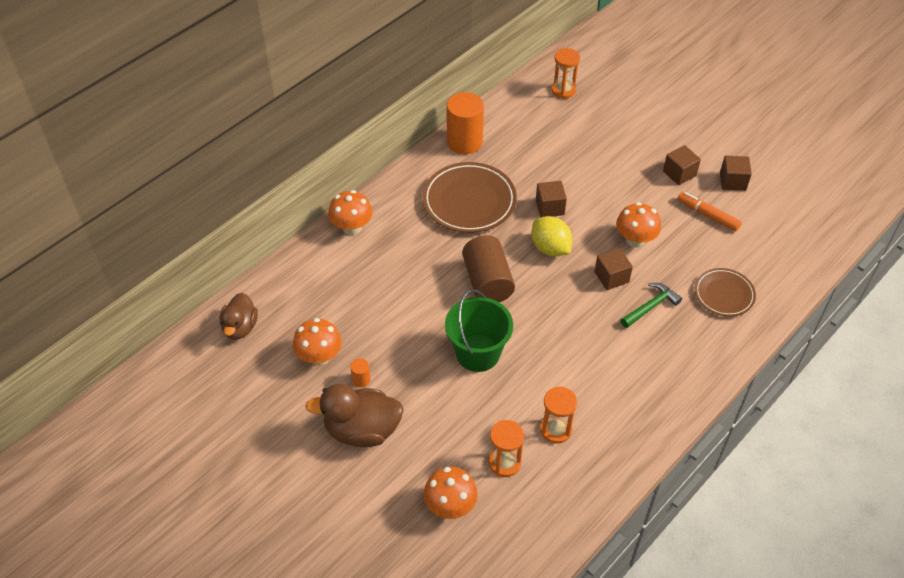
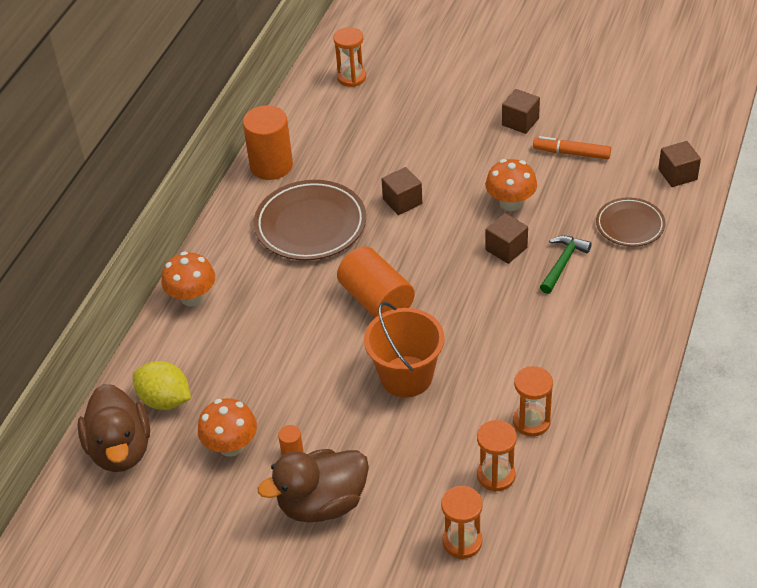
camera: 20 degrees left, 5 degrees down
brown duck [220,293,258,340] -> brown duck [78,384,150,472], size x1.53
orange mushroom [424,467,478,519] -> orange hourglass [441,486,483,559]
green bucket [445,289,513,372] -> orange bucket [364,302,445,398]
brown cylinder [462,235,515,302] -> orange cylinder [337,246,415,318]
yellow lemon [532,216,572,256] -> yellow lemon moved to [133,361,191,410]
brown cube [720,156,752,191] -> brown cube moved to [658,141,701,187]

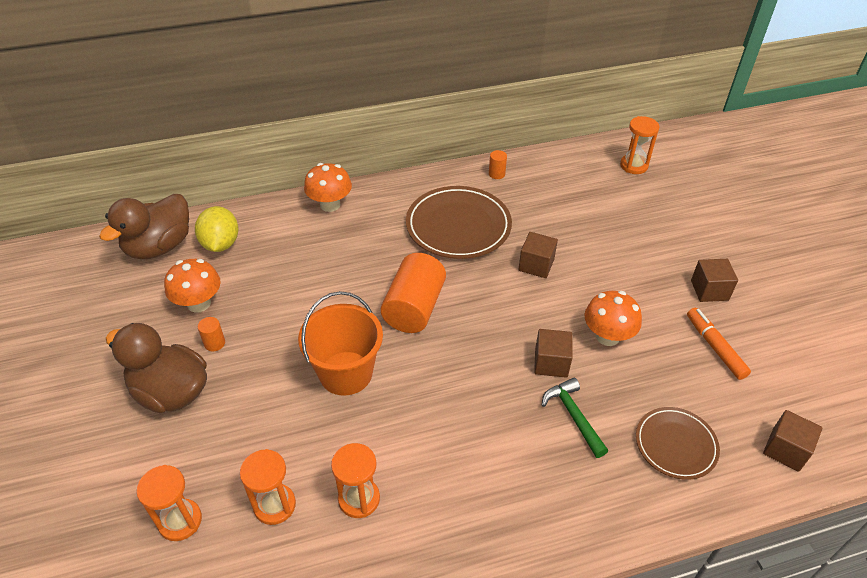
camera: 50 degrees right, 0 degrees up
orange cylinder [243,105,293,180] -> orange cylinder [489,150,507,179], size x0.43
green hammer [540,236,592,294] -> green hammer turned 105 degrees counterclockwise [542,378,608,458]

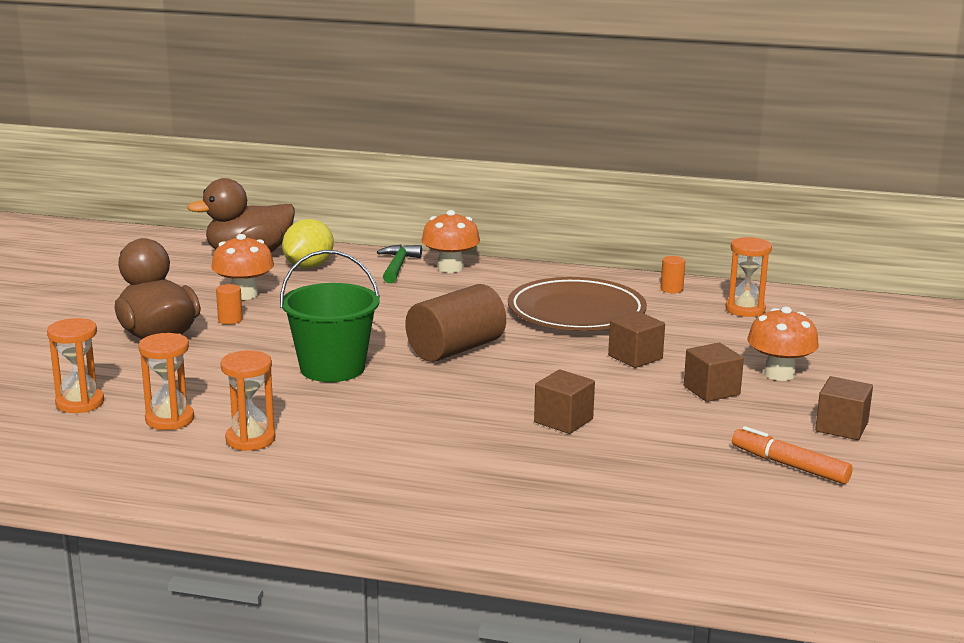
camera: 30 degrees right, 25 degrees down
orange bucket [298,291,383,396] -> green bucket [280,250,380,382]
orange cylinder [381,253,446,333] -> brown cylinder [405,284,506,362]
green hammer [542,378,608,458] -> green hammer moved to [377,245,422,283]
orange mushroom [584,291,642,346] -> orange mushroom moved to [747,307,819,381]
orange hourglass [620,116,660,174] -> orange hourglass moved to [725,237,772,317]
brown plate [636,407,720,480] -> none
orange marker [687,308,751,380] -> orange marker turned 60 degrees counterclockwise [732,426,853,484]
brown cube [763,410,822,472] -> brown cube moved to [684,343,744,402]

